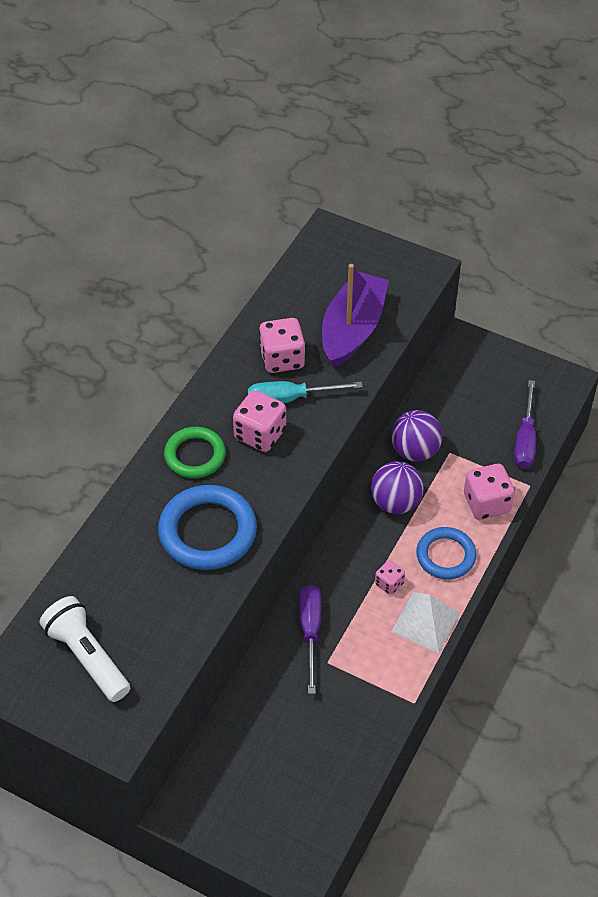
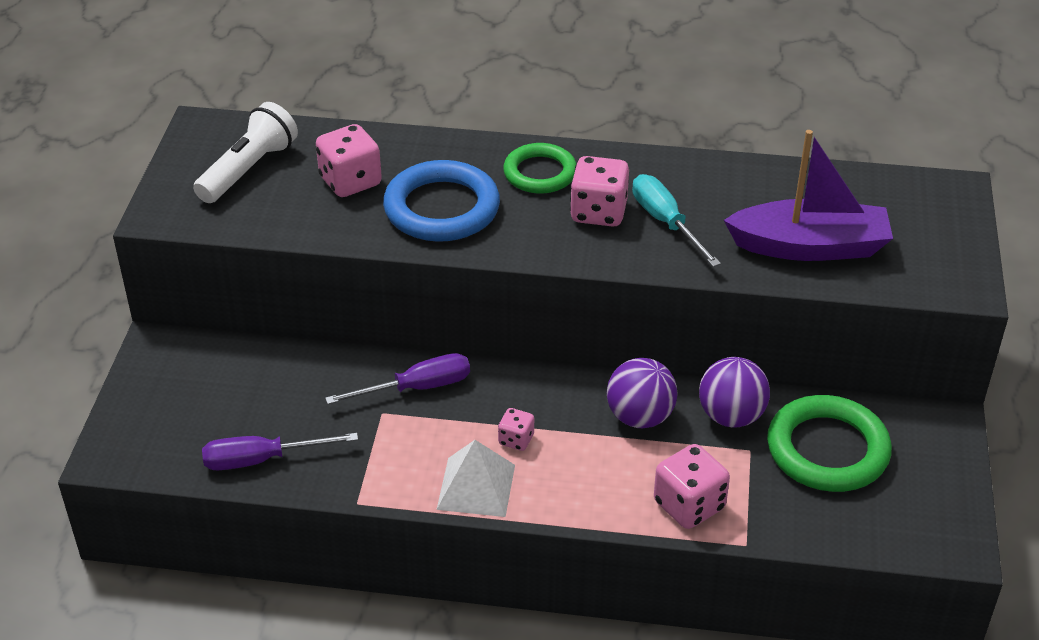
camera: 70 degrees right, 10 degrees down
pink dice [259,318,305,373] -> pink dice moved to [316,124,382,197]
blue ring [416,527,477,579] -> none
purple screwdriver [514,380,536,469] -> purple screwdriver moved to [202,433,358,470]
none -> green ring [767,395,892,492]

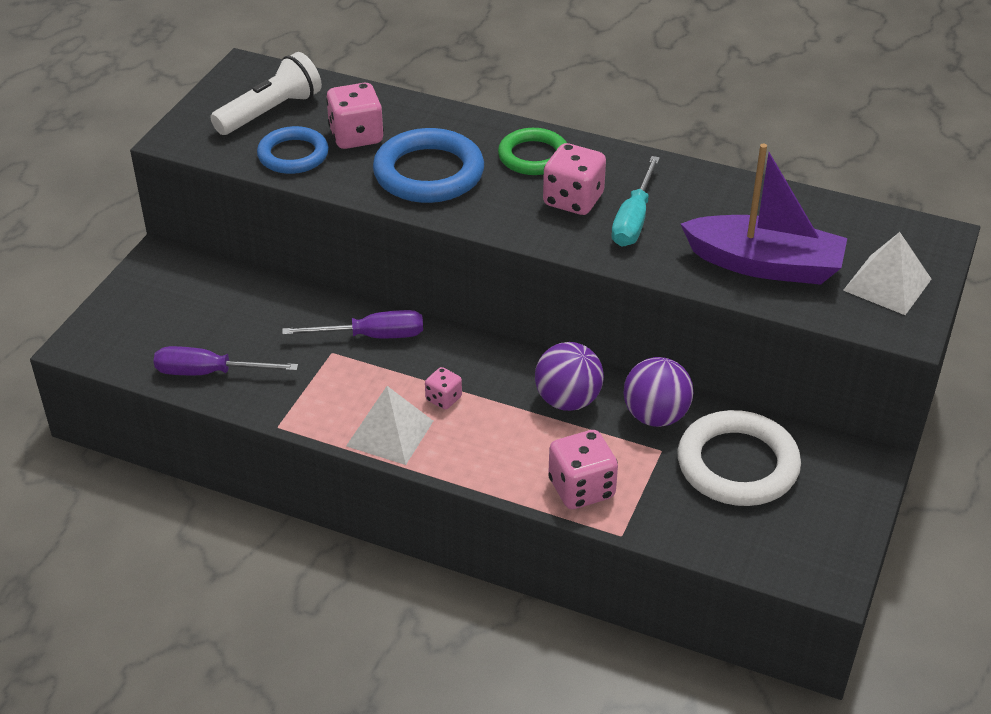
camera: 15 degrees right, 0 degrees up
turquoise screwdriver [632,174,721,267] -> turquoise screwdriver turned 150 degrees counterclockwise [611,156,660,247]
green ring [767,395,892,492] -> white ring [677,410,801,506]
none -> blue ring [257,126,329,174]
none -> white pyramid [843,232,932,315]

